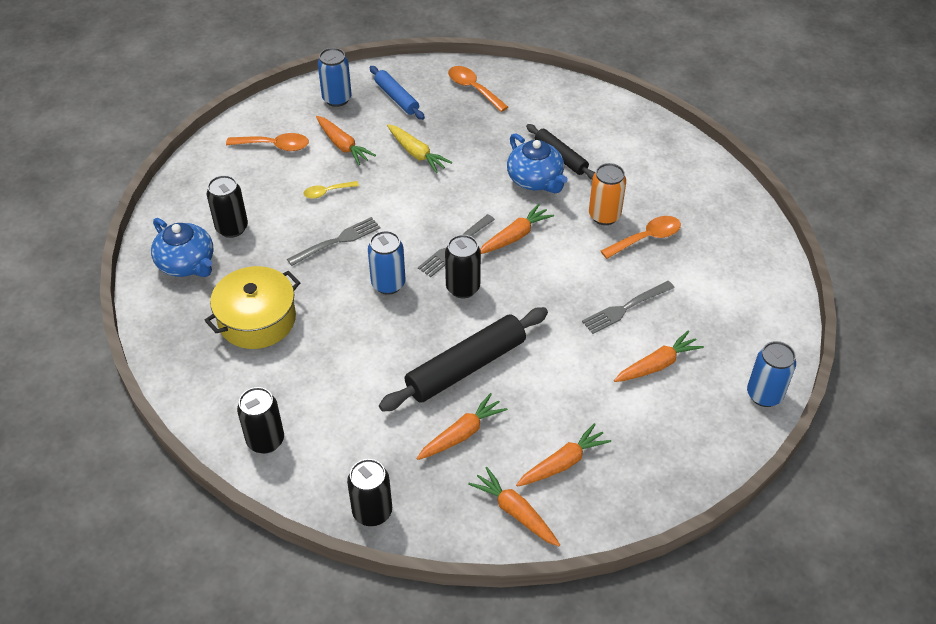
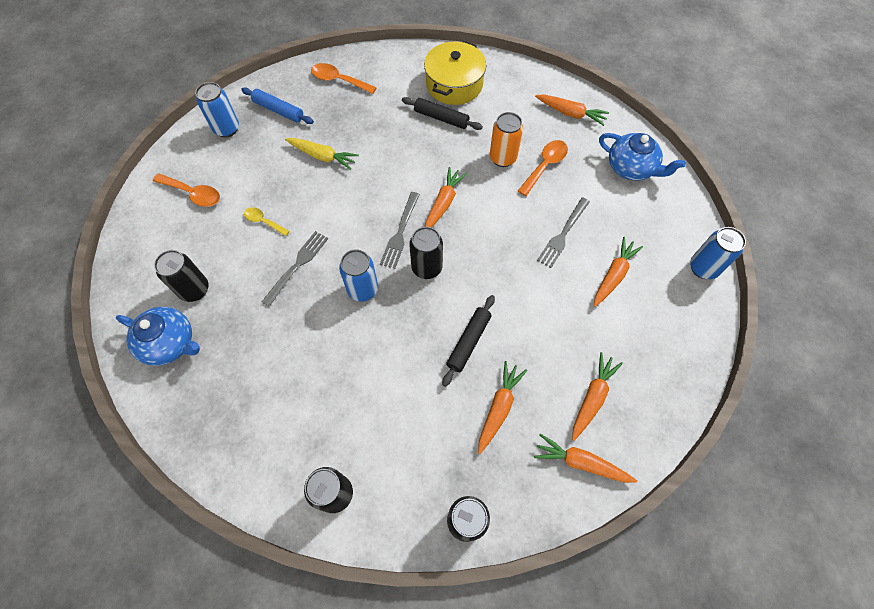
camera: 25 degrees left, 15 degrees up
yellow pot [204,266,301,349] -> yellow pot moved to [424,41,486,105]
orange spoon [226,133,309,151] -> orange spoon turned 45 degrees clockwise [153,173,220,207]
yellow spoon [303,181,359,199] -> yellow spoon turned 75 degrees clockwise [244,207,289,236]
orange carrot [316,116,376,165] -> orange carrot moved to [535,94,609,126]
black rolling pin [379,307,548,412] -> black rolling pin [442,295,495,387], size x0.58
blue teapot [507,133,568,193] -> blue teapot moved to [599,133,686,181]

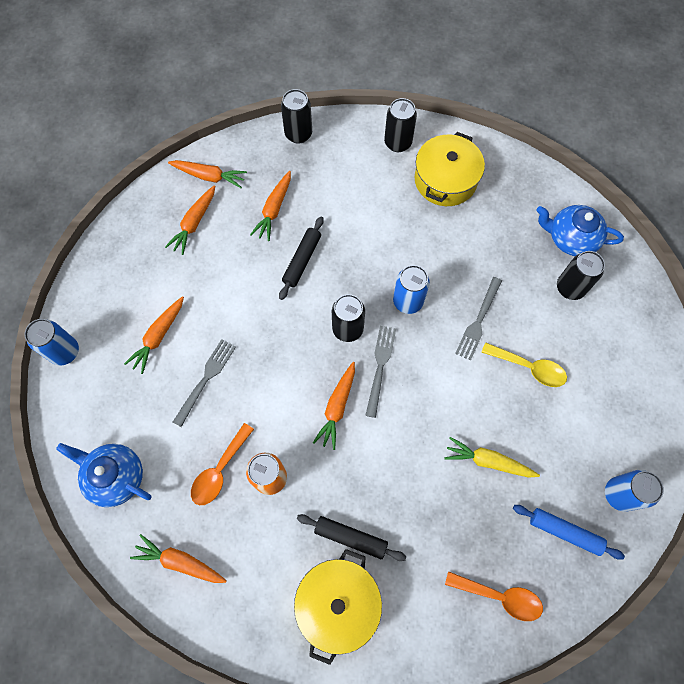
camera: 175 degrees right, 5 degrees up
orange spoon [153,173,220,207] -> none
yellow spoon [244,207,289,236] -> yellow spoon [481,342,567,387], size x1.54
none -> yellow pot [415,132,485,206]

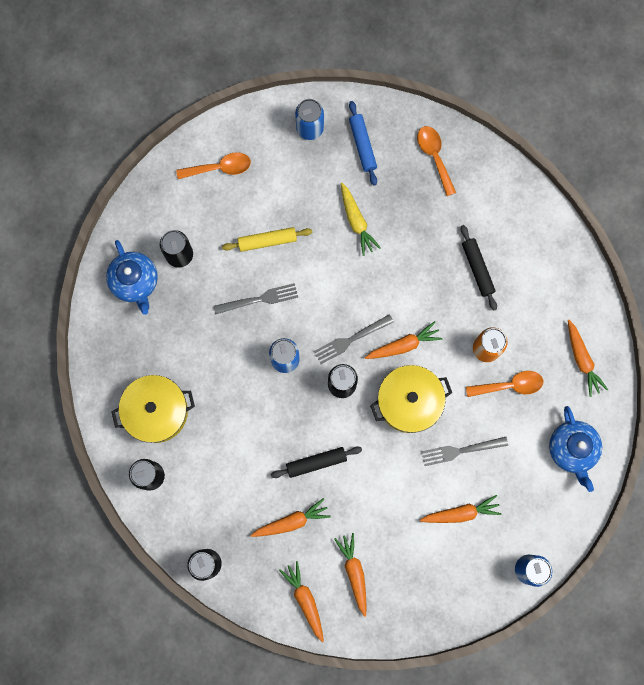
camera: 130 degrees left, 10 degrees up
orange carrot [165,185,215,255] -> orange carrot turned 90 degrees counterclockwise [334,533,367,617]
yellow pot [294,549,382,665] -> yellow pot moved to [370,365,452,433]
yellow spoon [481,342,567,387] -> yellow rolling pin [222,227,313,252]
none -> orange spoon [176,152,251,179]

